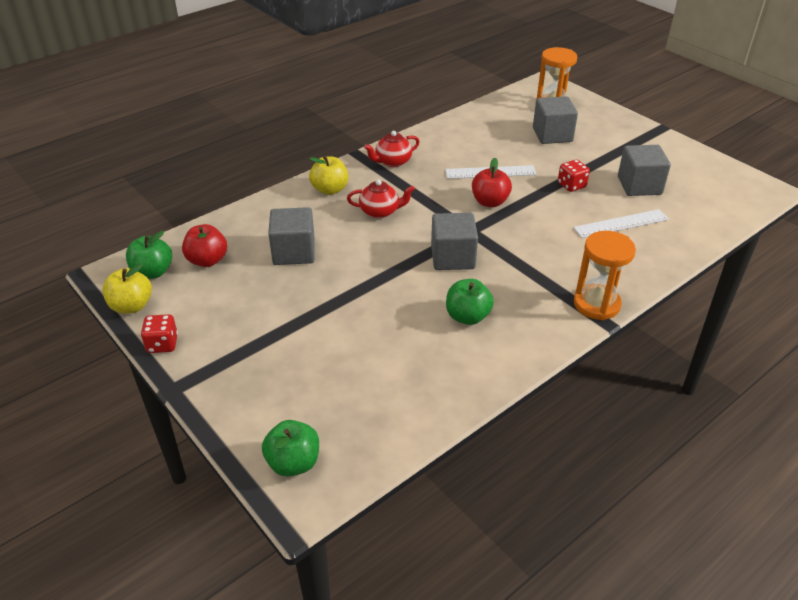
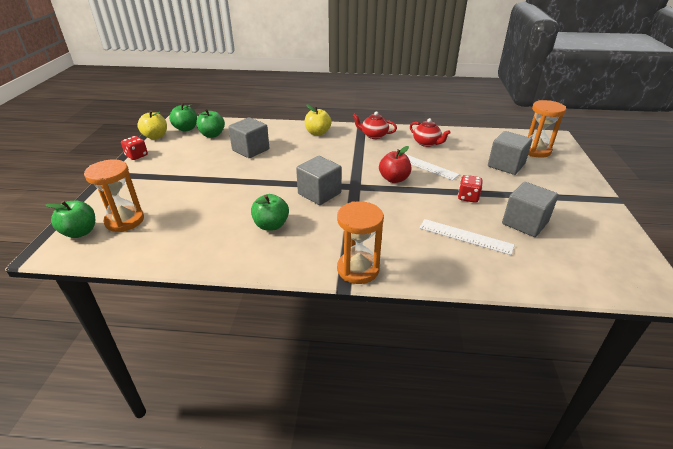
camera: 45 degrees right, 5 degrees down
red apple [182,224,227,267] -> green apple [196,109,225,138]
red teapot [347,179,415,218] -> red teapot moved to [410,118,451,147]
none -> orange hourglass [84,159,144,232]

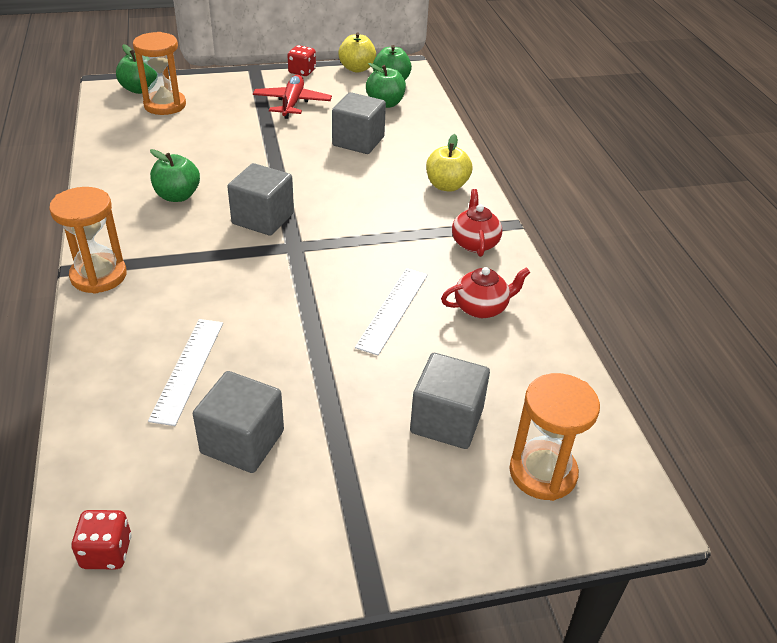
camera: 70 degrees right, 5 degrees up
red apple [379,146,411,183] -> none
red teapot [410,118,451,147] -> red teapot turned 135 degrees counterclockwise [441,267,530,318]
red dice [458,175,483,203] -> red dice moved to [71,510,132,569]
none -> red plane [253,75,332,119]

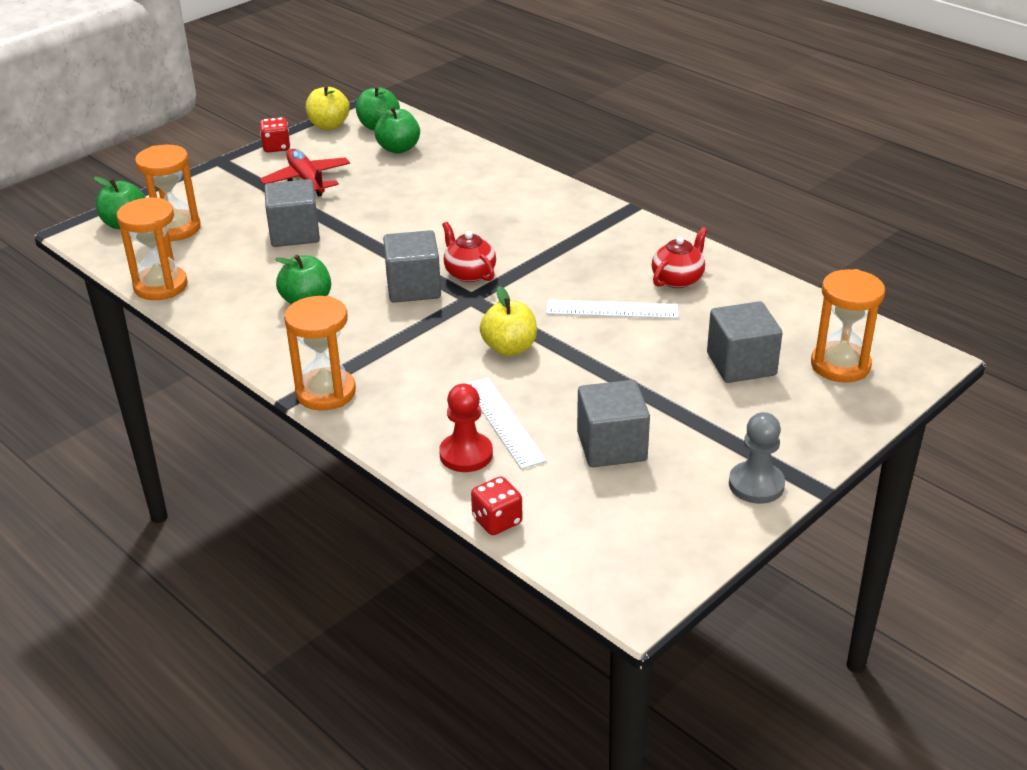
camera: 30 degrees left, 5 degrees down
red dice [71,510,132,569] -> red dice moved to [471,476,522,535]
grey cube [332,92,386,154] -> grey cube moved to [264,179,320,247]
white ruler [355,268,428,355] -> white ruler turned 75 degrees counterclockwise [546,300,678,319]
yellow apple [426,134,472,192] -> yellow apple moved to [480,286,537,356]
red teapot [452,189,502,257] -> red teapot moved to [442,222,496,282]
none -> orange hourglass [117,197,188,300]
none -> red pawn [439,384,493,472]
none -> grey pawn [729,412,785,504]

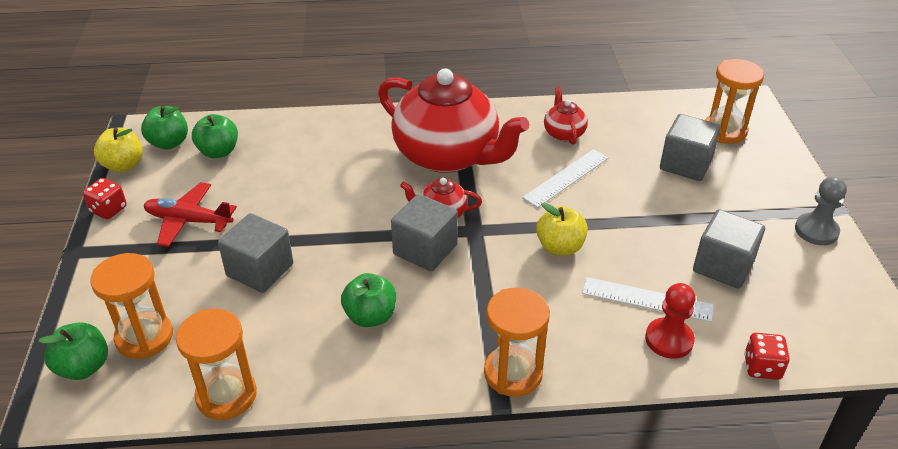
camera: 50 degrees left, 5 degrees up
none -> red teapot [378,68,529,173]

